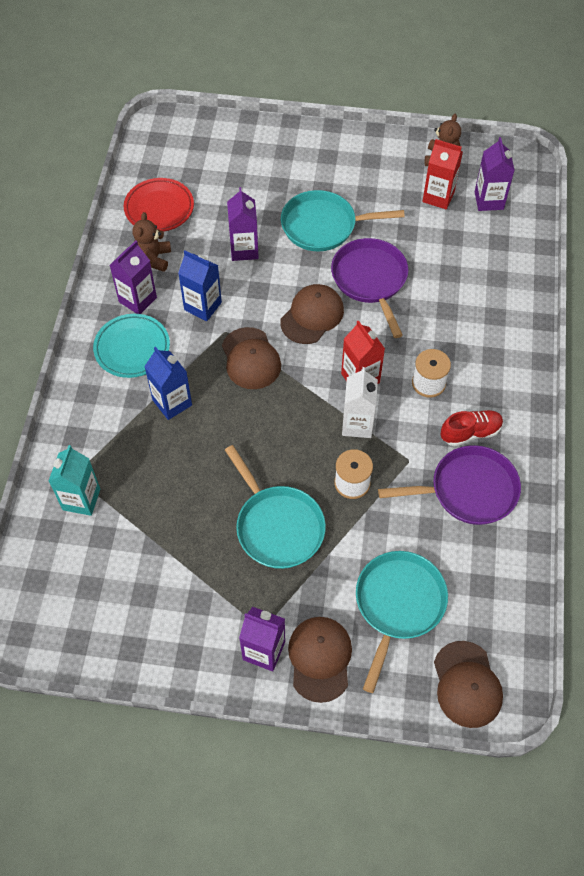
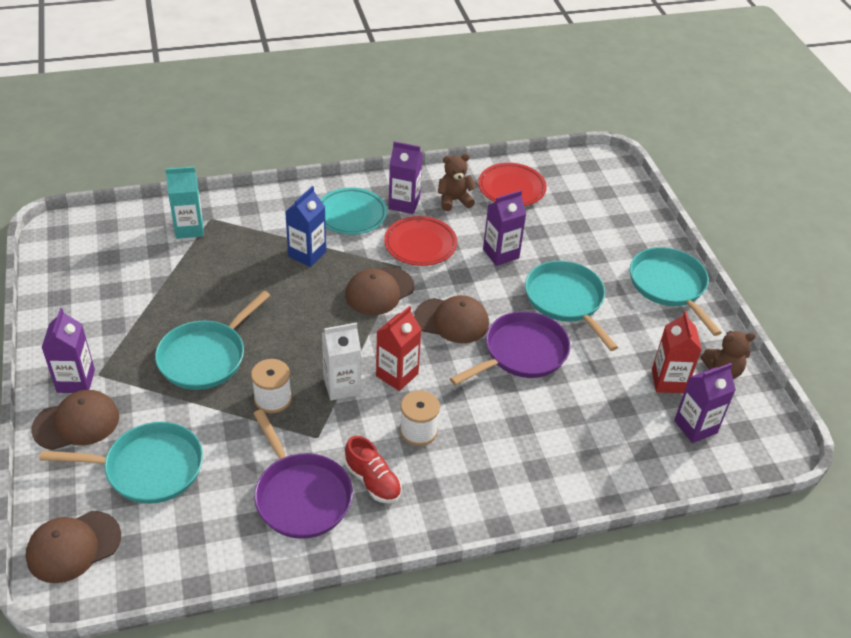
camera: 65 degrees right, 15 degrees down
blue carton [178,250,222,321] -> red plate [384,216,457,266]
none -> turquoise pan [630,247,722,336]

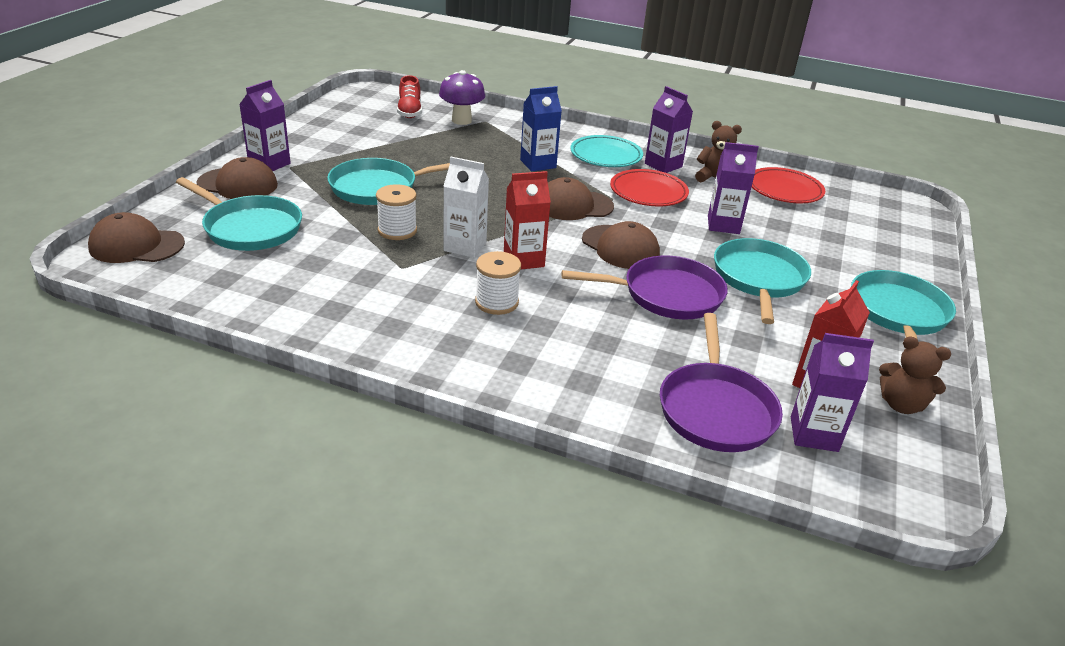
camera: 35 degrees right, 10 degrees down
turquoise carton [165,166,204,239] -> purple mushroom [439,70,485,125]
purple pan [253,409,353,539] -> purple pan moved to [660,313,783,452]
red shoe [345,436,402,503] -> red shoe moved to [397,75,422,118]

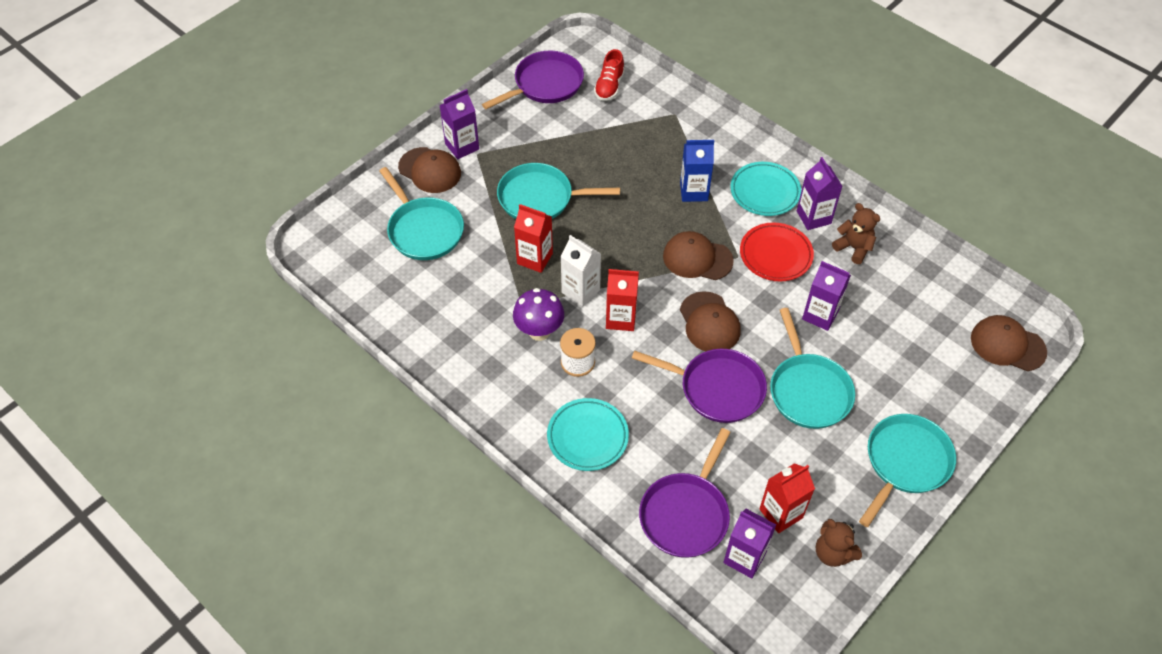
camera: 25 degrees right, 20 degrees up
brown cap [88,212,185,263] -> brown cap moved to [971,315,1047,371]
white spool [376,184,417,240] -> red carton [514,204,553,273]
purple mushroom [439,70,485,125] -> purple mushroom moved to [513,288,564,341]
turquoise pan [714,238,811,324] -> turquoise pan turned 135 degrees clockwise [770,308,855,429]
red plate [752,167,825,203] -> none
none -> purple pan [482,51,584,109]
none -> turquoise plate [547,398,629,471]

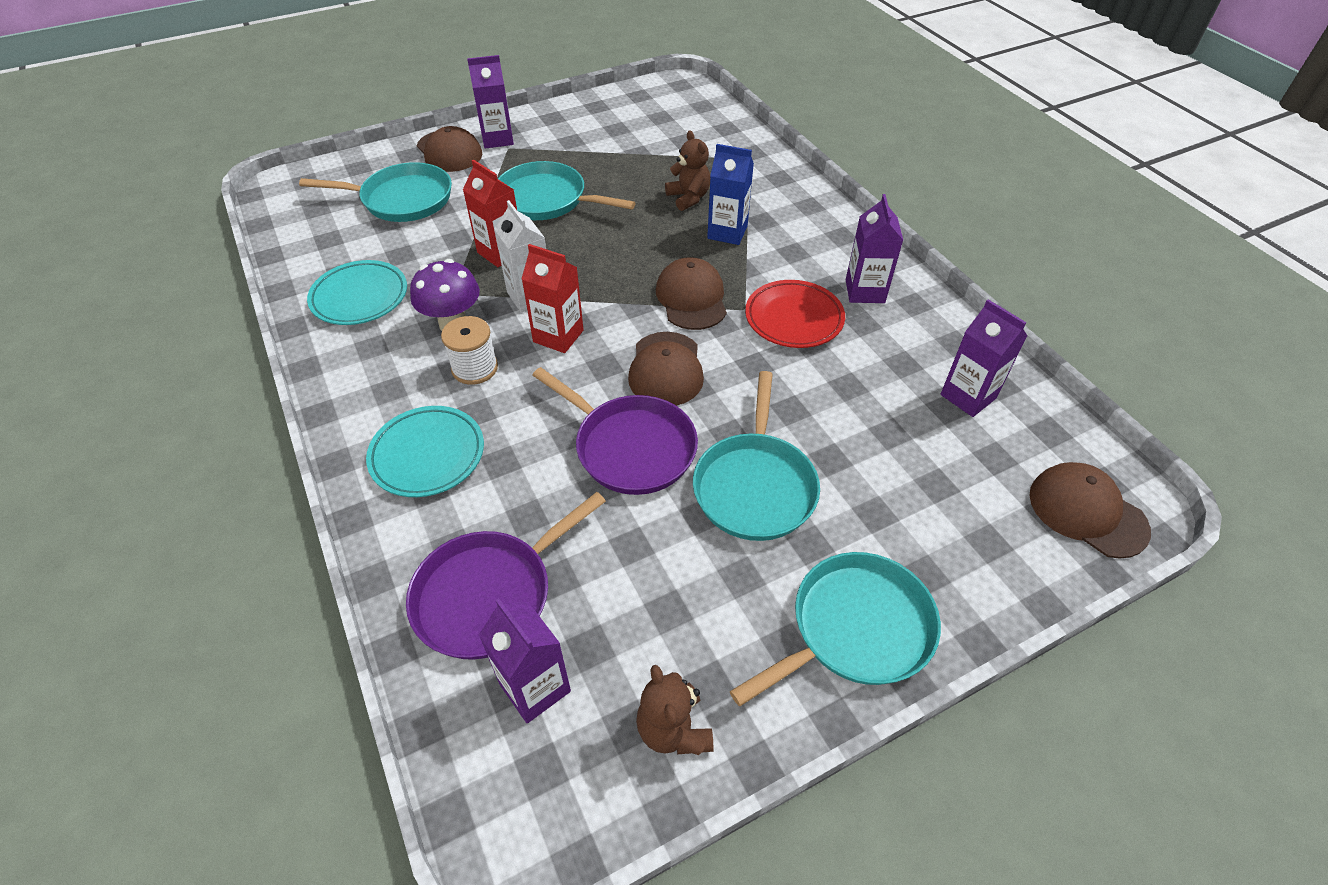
camera: 20 degrees right, 5 degrees down
turquoise pan [379,167,464,260] -> turquoise pan turned 75 degrees counterclockwise [299,162,452,222]
purple pan [482,51,584,109] -> none
red shoe [594,49,625,101] -> none
brown cap [663,231,734,280] -> brown cap turned 45 degrees clockwise [656,257,727,330]
turquoise plate [730,162,801,216] -> turquoise plate moved to [307,260,407,325]
red carton [759,463,815,533] -> none
purple carton [802,261,851,331] -> purple carton moved to [940,299,1027,417]
brown teddy bear [832,203,880,264] -> brown teddy bear moved to [665,130,710,211]

